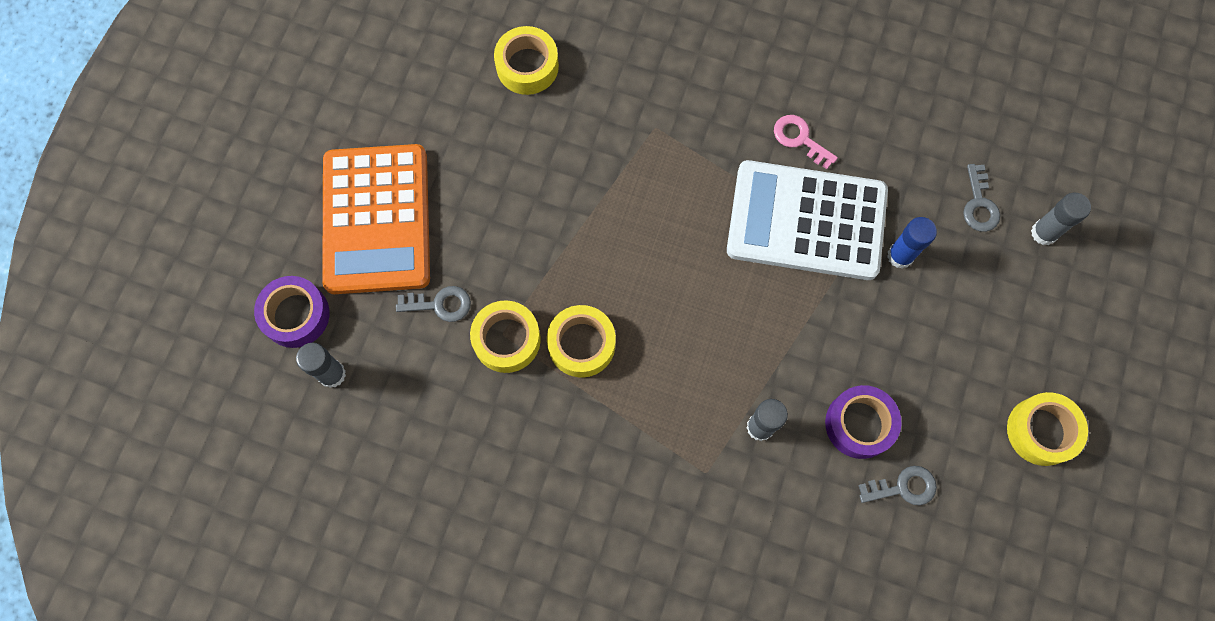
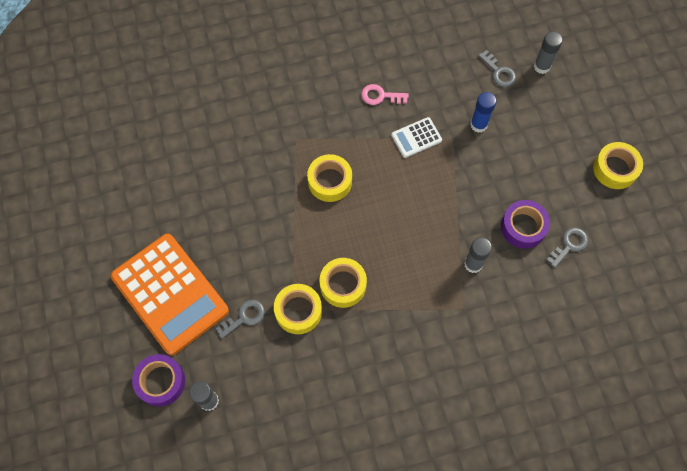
camera: 35 degrees left, 5 degrees down
yellow tape [494,26,559,95] -> yellow tape moved to [307,154,352,202]
white calculator [727,160,888,280] -> white calculator [391,117,442,158], size x0.44

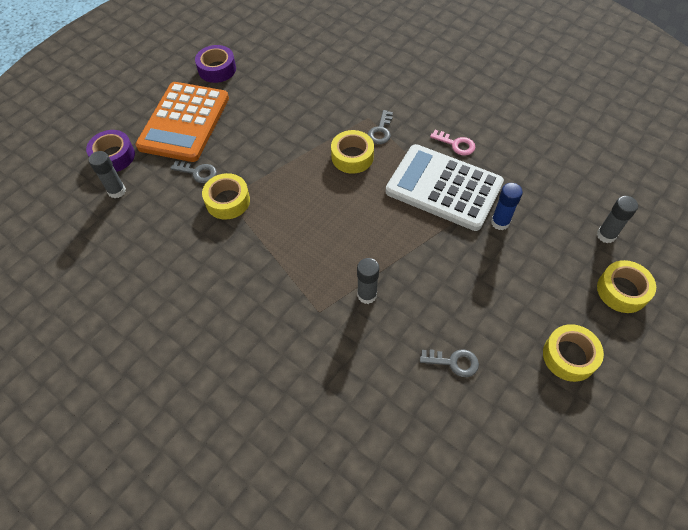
camera: 55 degrees right, 10 degrees down
yellow tape [320,258,367,308] -> yellow tape moved to [597,260,656,313]
pink key [361,84,409,105] -> pink key turned 150 degrees clockwise [430,130,475,156]
white calculator [391,117,442,158] -> white calculator [386,144,504,231], size x2.28
grey key [478,50,516,87] -> grey key moved to [368,110,393,144]
purple tape [501,200,550,249] -> purple tape moved to [195,45,236,83]

